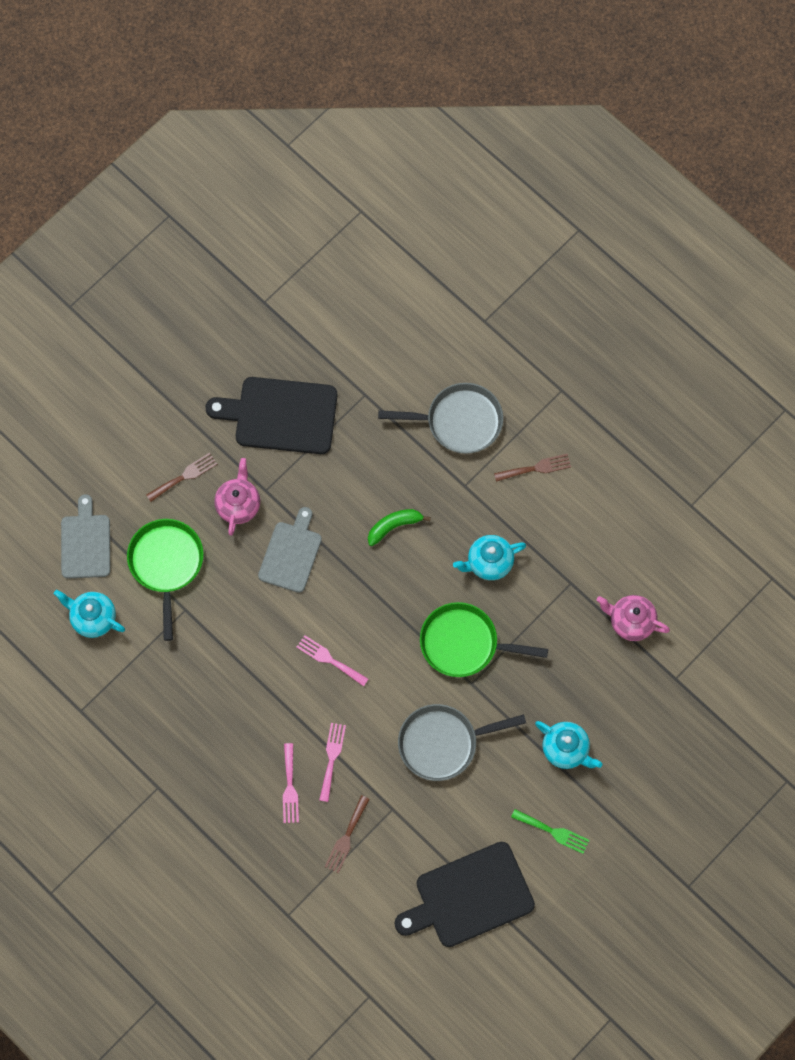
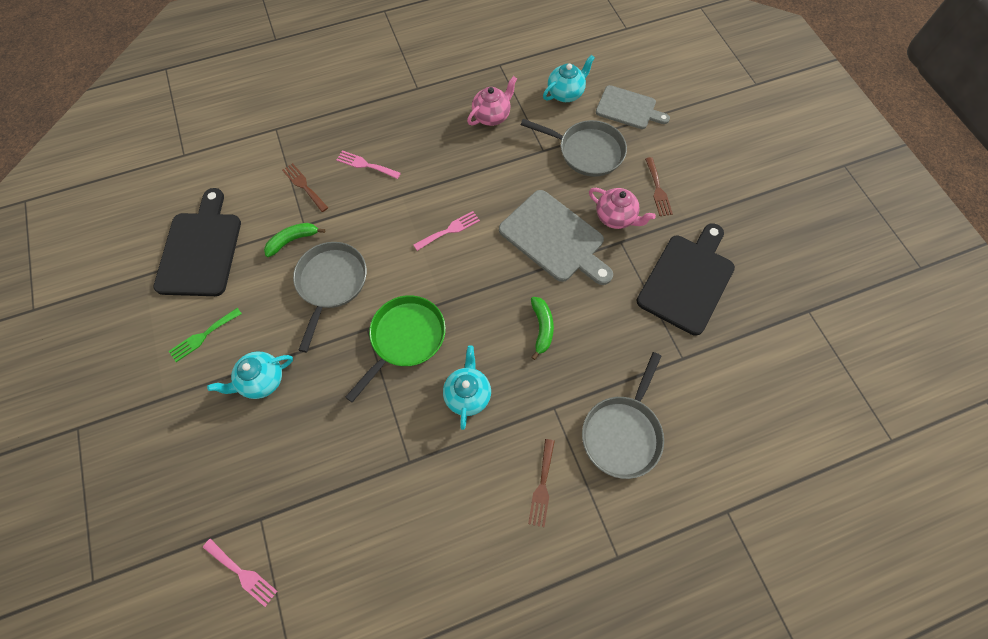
camera: 115 degrees right, 5 degrees down
green pan [127,519,204,641] -> grey pan [521,119,627,177]
grey cutting board [258,507,322,593] -> grey cutting board [499,190,613,285], size x1.52
pink fork [319,723,346,802] -> pink fork moved to [203,539,277,607]
pink teapot [597,595,670,641] -> pink teapot moved to [467,76,517,126]
none -> green banana [264,223,325,257]

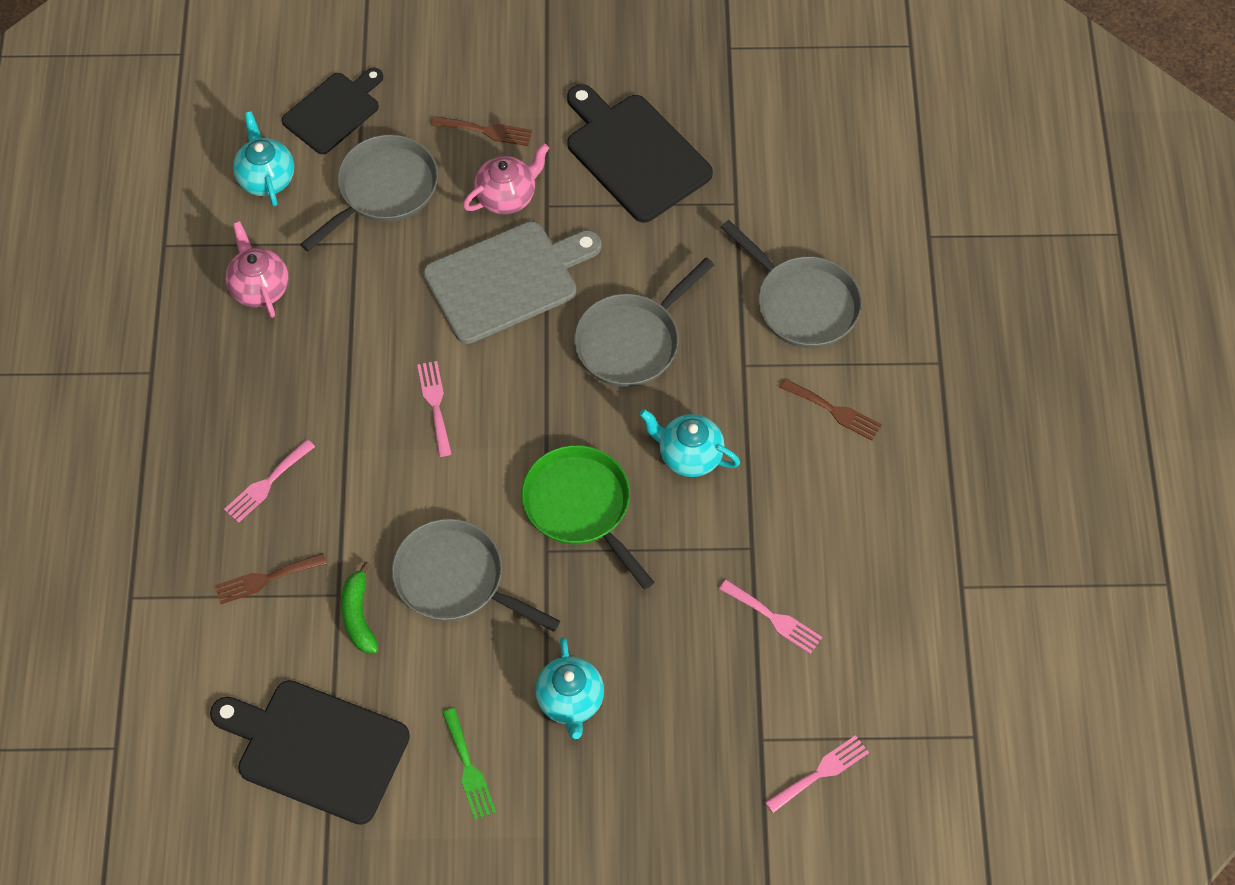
camera: 70 degrees left, 5 degrees down
green banana [531,297,554,360] -> grey pan [574,257,714,387]
grey cutting board [596,85,670,129] -> black cutting board [282,68,383,154]
none -> pink fork [719,579,822,654]

